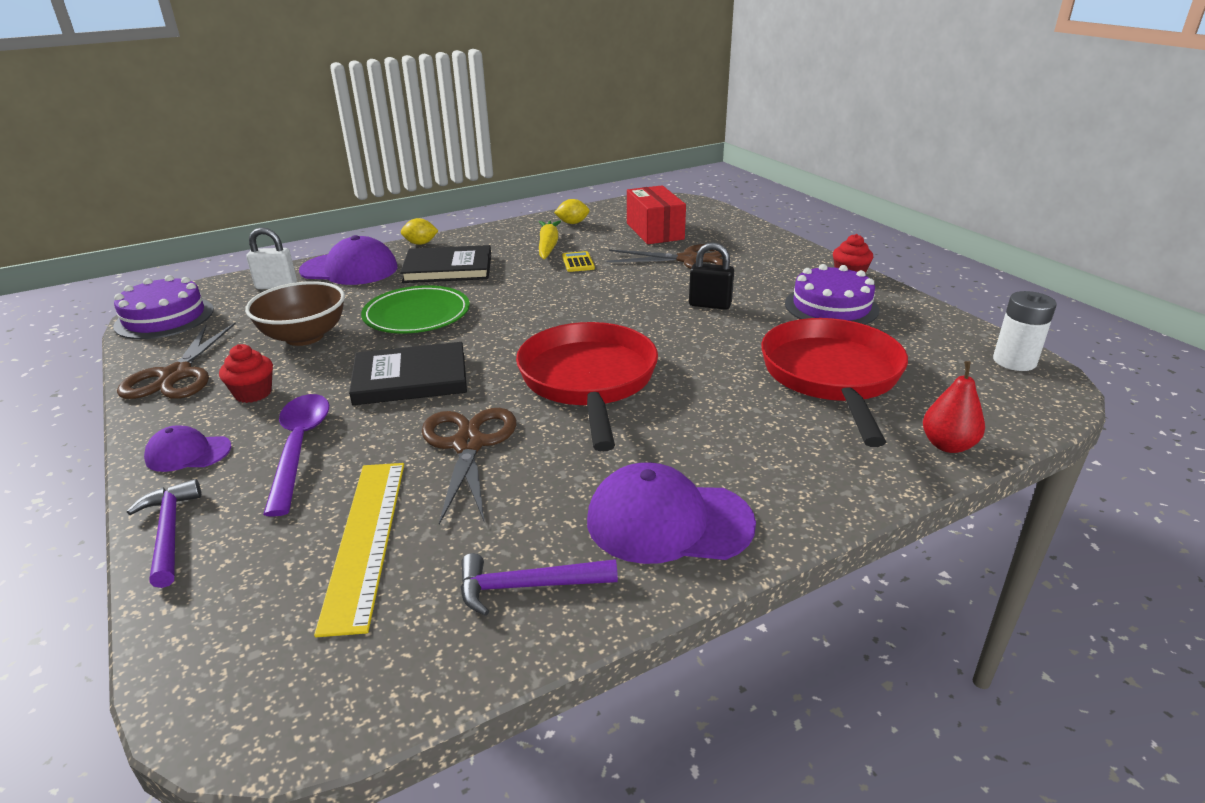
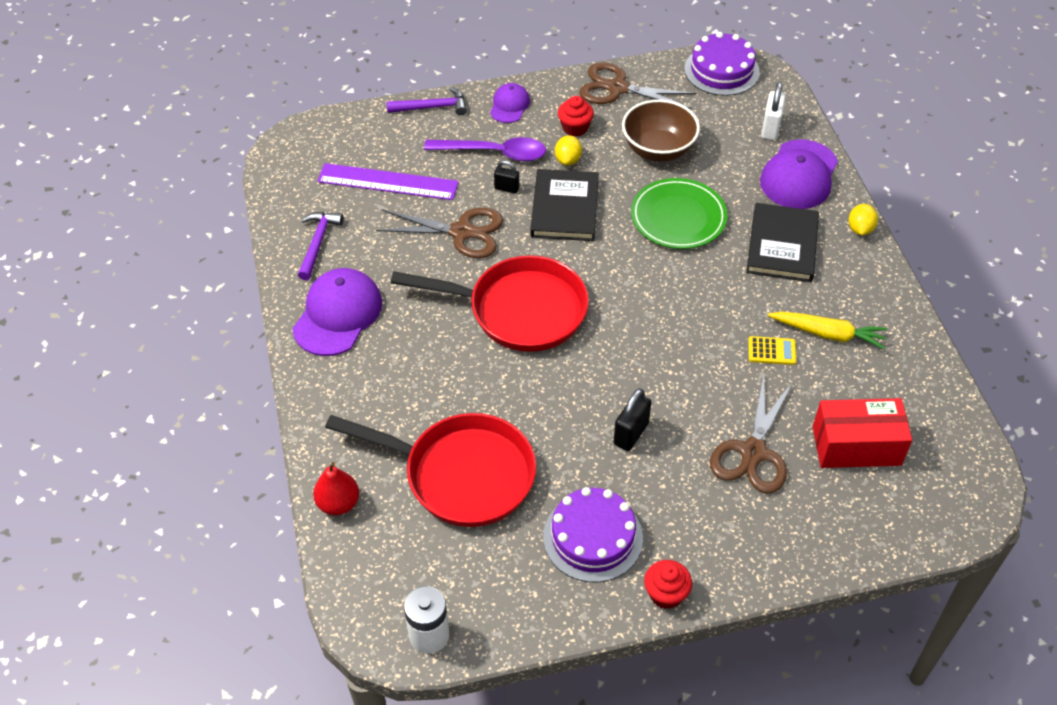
camera: 105 degrees right, 20 degrees up
yellow ruler [314,463,404,637] -> purple ruler [317,163,459,200]
yellow lemon [554,199,590,224] -> yellow lemon moved to [555,135,582,166]
none -> black padlock [494,160,519,194]

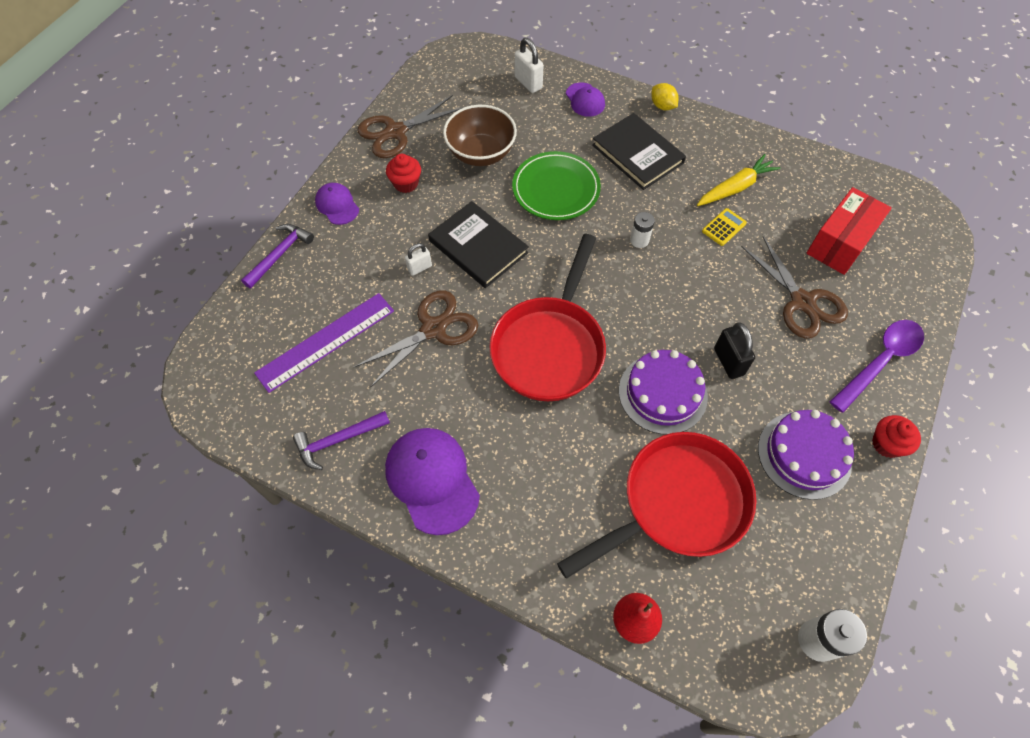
camera: 50 degrees left, 10 degrees up
purple hammer [298,212,343,280] -> purple hammer turned 75 degrees counterclockwise [293,411,390,470]
red pan [391,255,589,352] -> red pan turned 150 degrees clockwise [489,234,606,401]
purple spoon [424,137,546,161] -> purple spoon moved to [830,320,924,413]
black padlock [494,160,519,194] -> white padlock [405,243,432,276]
yellow lemon [555,135,582,166] -> none
purple cake [684,32,760,96] -> purple cake moved to [619,350,708,434]
purple cap [760,139,838,209] -> purple cap [566,82,605,117], size x0.56
none -> white battery [630,212,655,248]

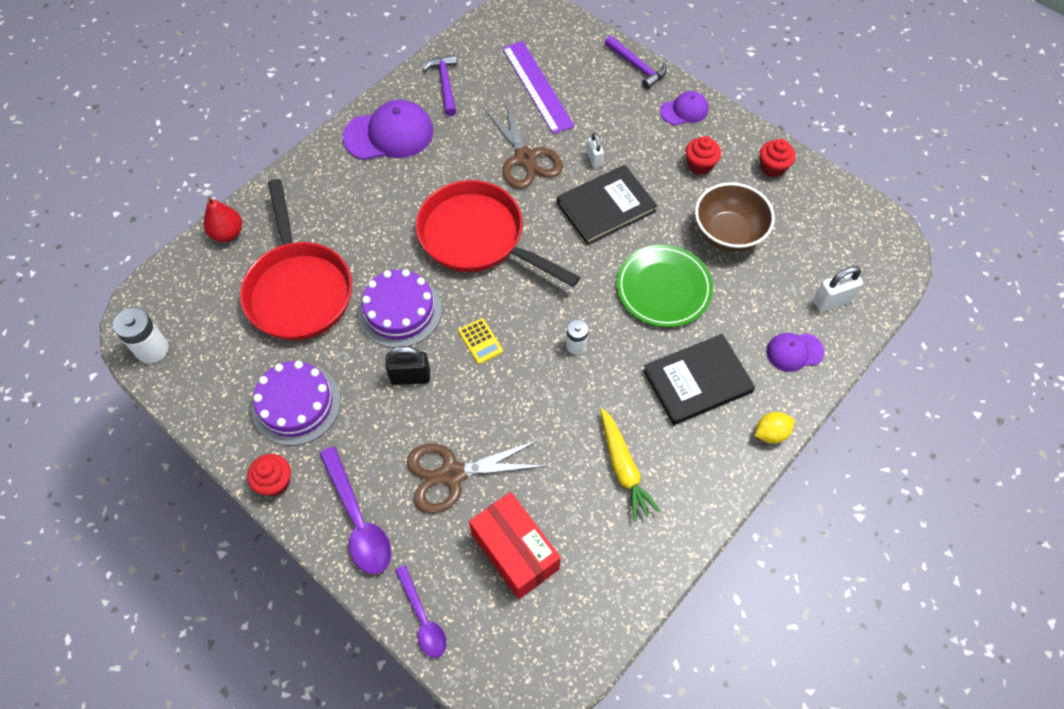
camera: 105 degrees right, 0 degrees up
brown scissors [358,95,464,158] -> red cupcake [760,139,796,177]
yellow calculator [702,208,747,246] -> yellow calculator moved to [459,318,503,364]
none -> purple spoon [395,565,447,658]

